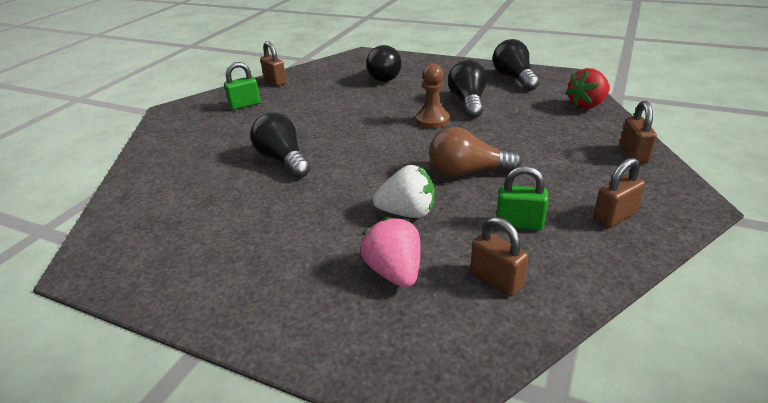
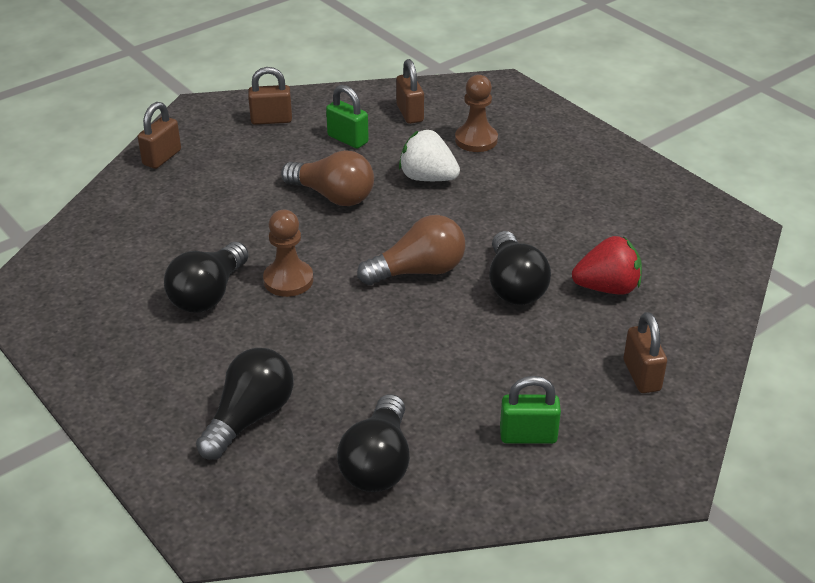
camera: 155 degrees left, 5 degrees up
brown padlock [260,41,287,86] -> brown padlock moved to [624,312,667,393]
pink strawberry [360,217,421,288] -> brown pawn [455,75,498,152]
black light bulb [492,39,539,91] -> black light bulb moved to [337,394,410,492]
red strawberry [565,68,610,109] -> red strawberry moved to [572,236,642,295]
none -> brown light bulb [357,215,465,285]

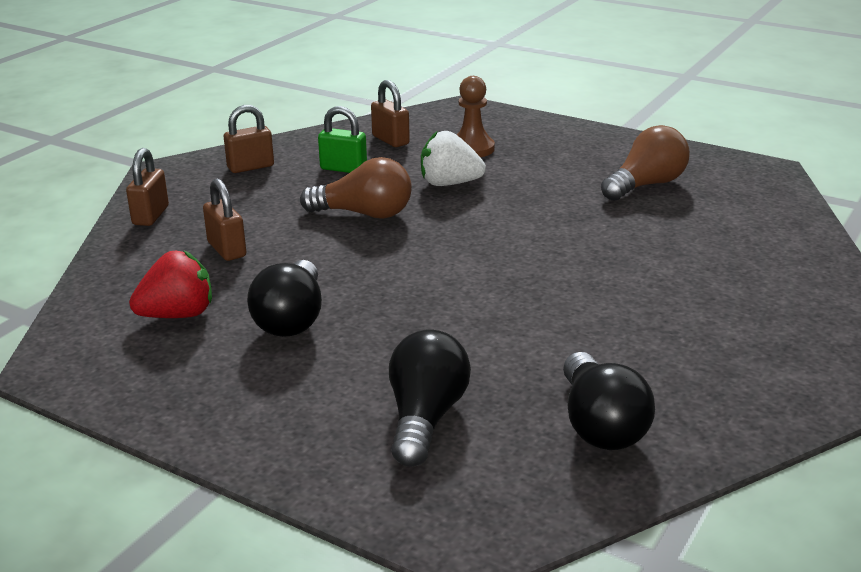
camera: 20 degrees left, 10 degrees down
brown pawn [263,210,313,297] -> none
brown light bulb [357,215,465,285] -> brown light bulb moved to [601,125,690,201]
black light bulb [489,231,551,305] -> none
green padlock [500,376,561,444] -> none
red strawberry [572,236,642,295] -> red strawberry moved to [129,251,212,318]
brown padlock [624,312,667,393] -> brown padlock moved to [203,179,246,261]

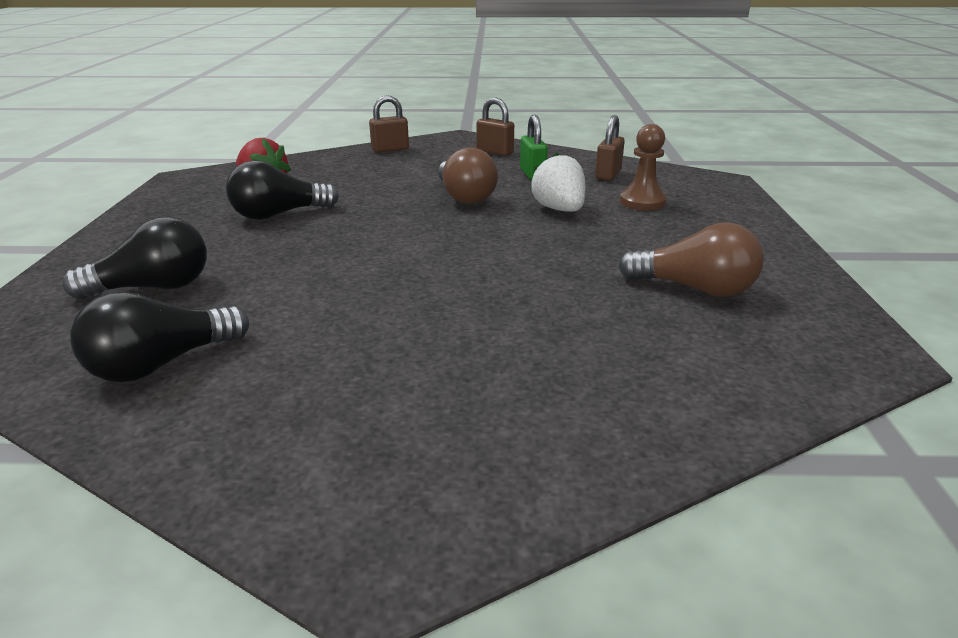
camera: 60 degrees right, 0 degrees up
brown padlock [203,179,246,261] -> none

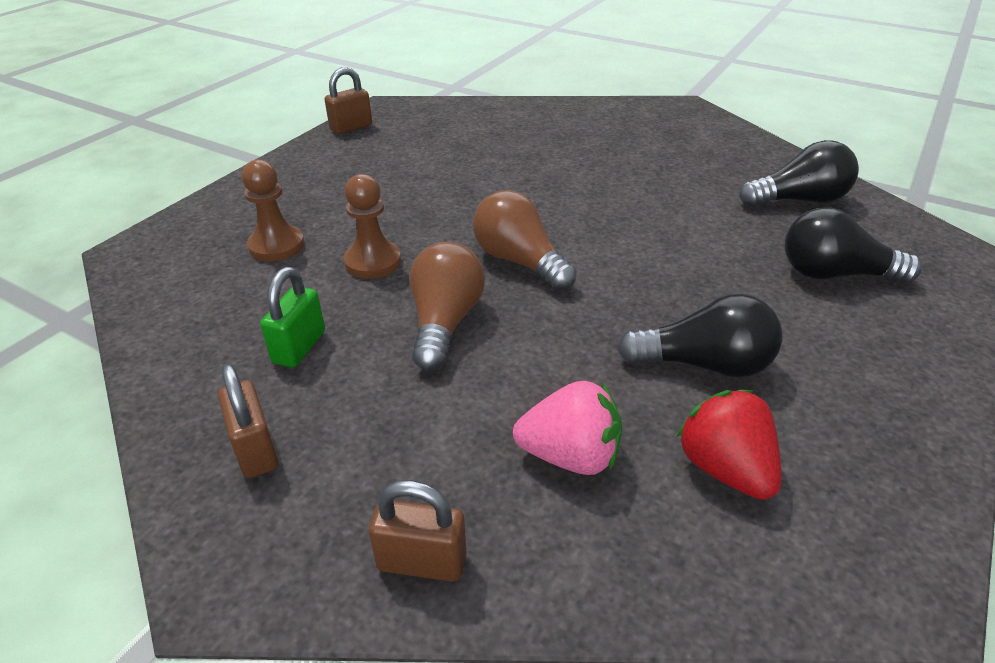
camera: 150 degrees left, 10 degrees up
white strawberry [530,153,585,212] -> brown pawn [344,174,401,279]
brown padlock [595,115,625,181] -> brown padlock moved to [325,67,372,134]
brown light bulb [618,222,764,297] -> brown light bulb moved to [473,190,577,291]
none -> pink strawberry [513,381,622,475]

